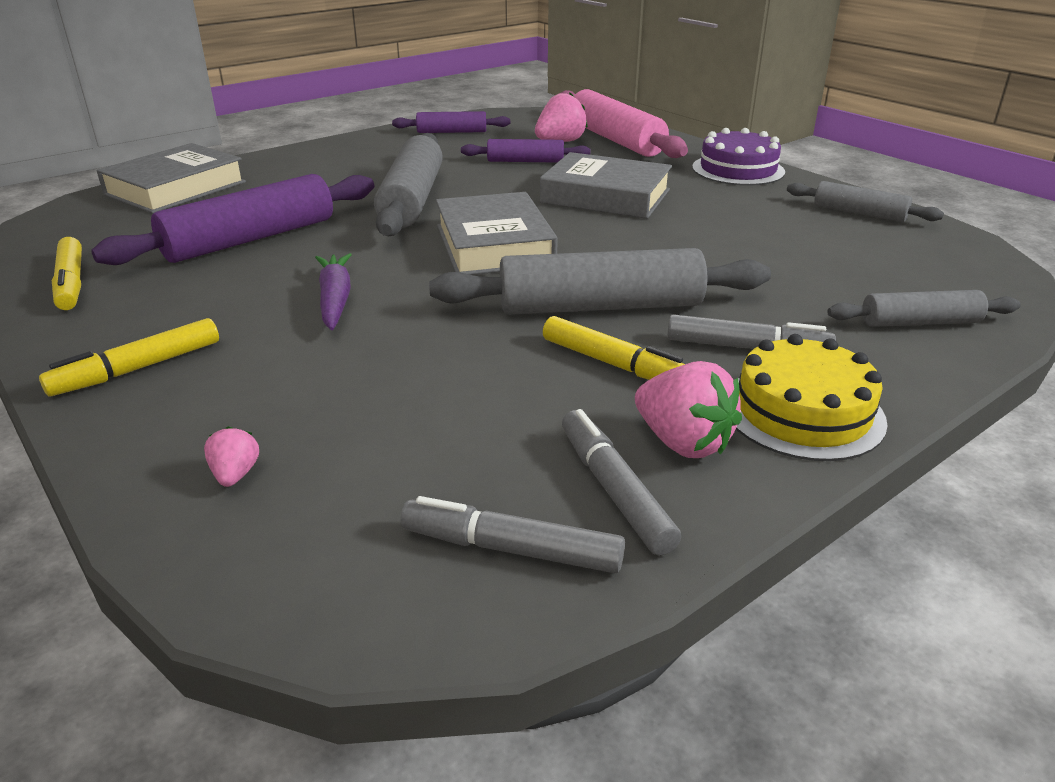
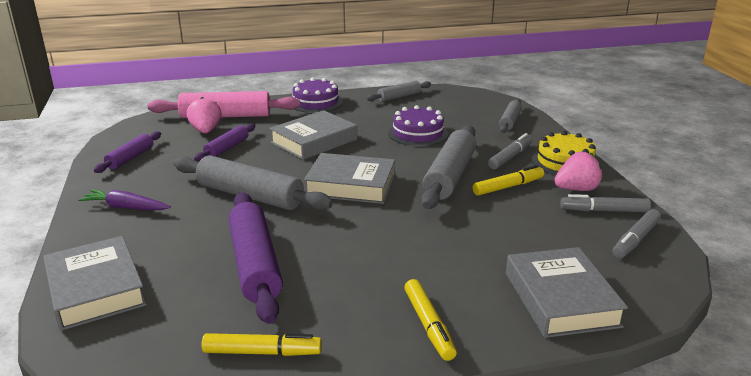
camera: 65 degrees left, 5 degrees down
pink strawberry [204,426,259,487] -> grey book [506,247,628,338]
purple carrot [315,253,352,330] -> purple carrot moved to [78,189,171,210]
none -> purple cake [388,105,448,146]

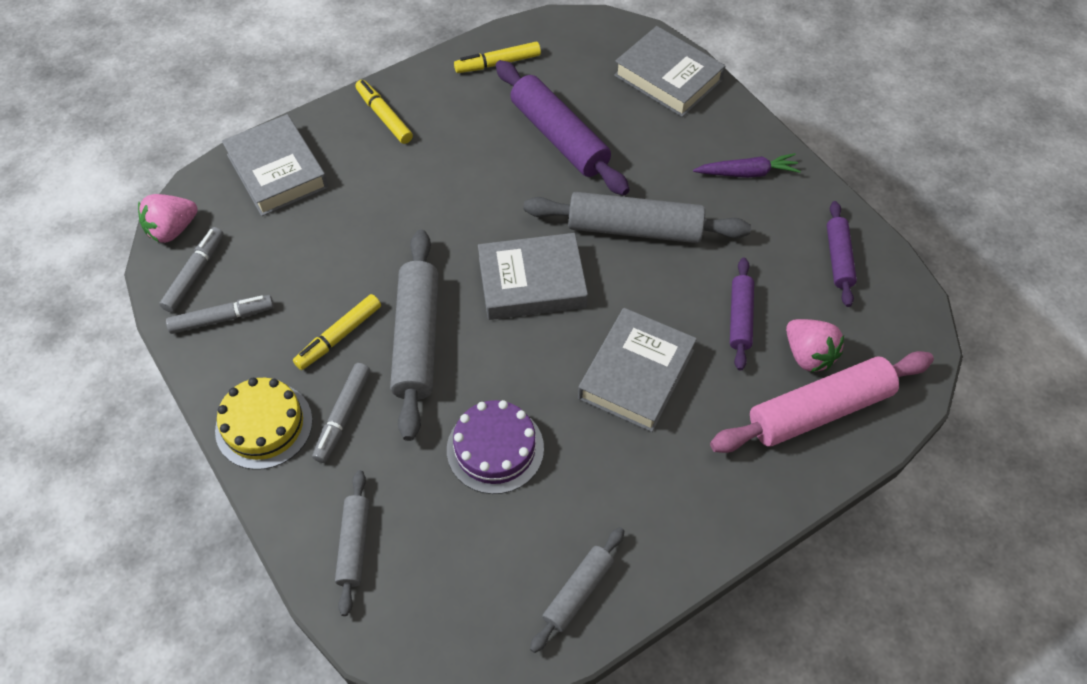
camera: 160 degrees right, 30 degrees up
purple cake [293,77,343,113] -> none
pink strawberry [554,152,603,191] -> pink strawberry moved to [138,194,198,243]

